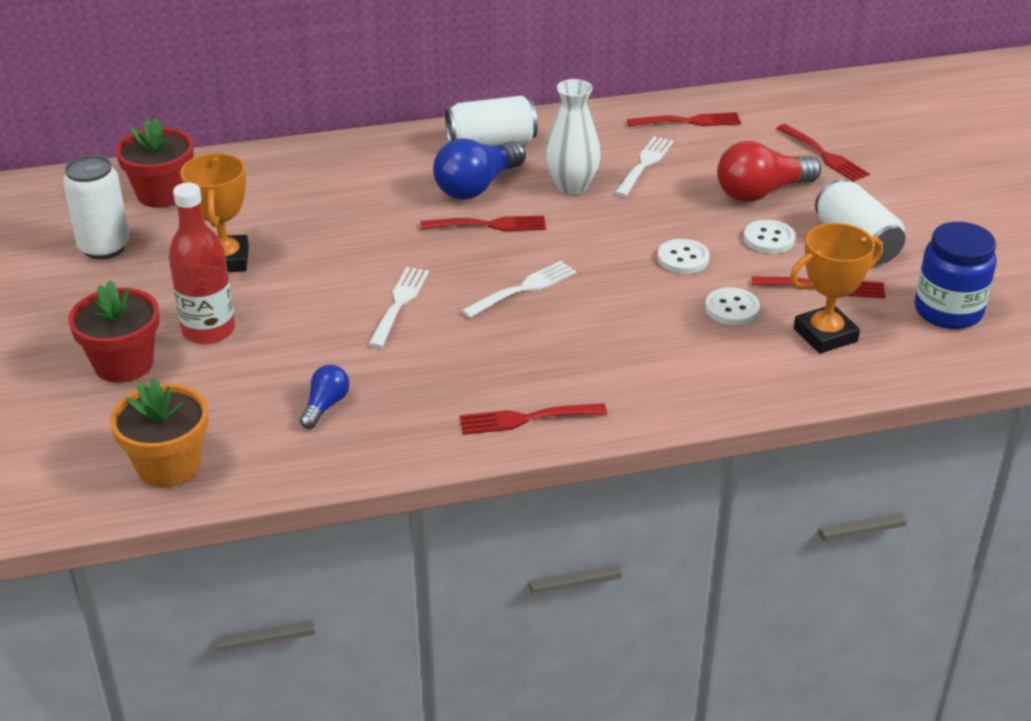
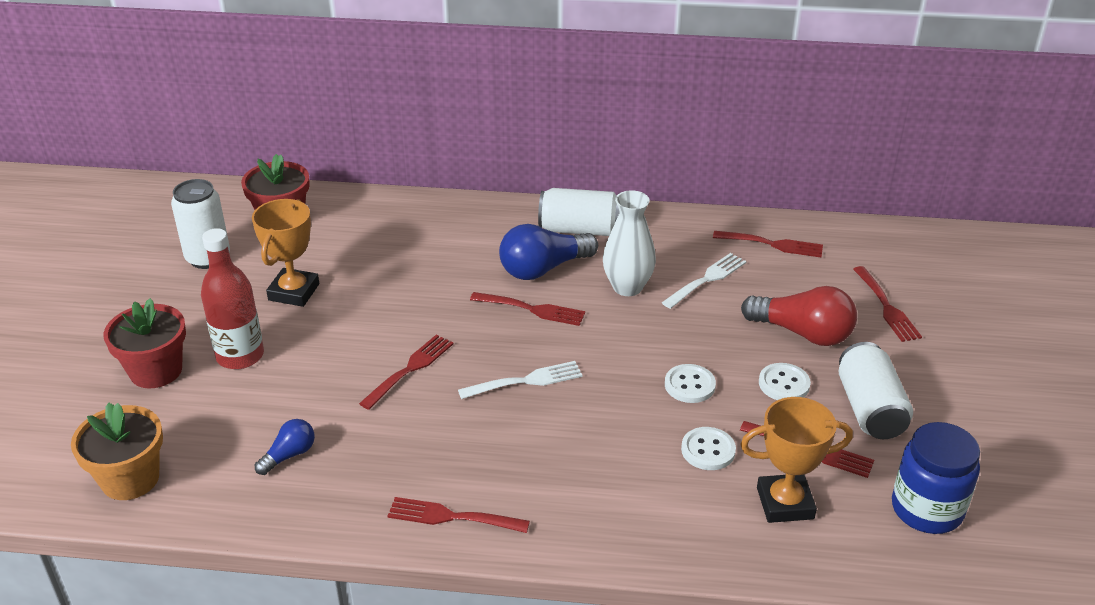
camera: 20 degrees right, 0 degrees up
white fork [368,267,429,348] -> red fork [359,334,454,410]
red light bulb [717,141,821,202] -> red light bulb turned 150 degrees counterclockwise [741,286,857,346]

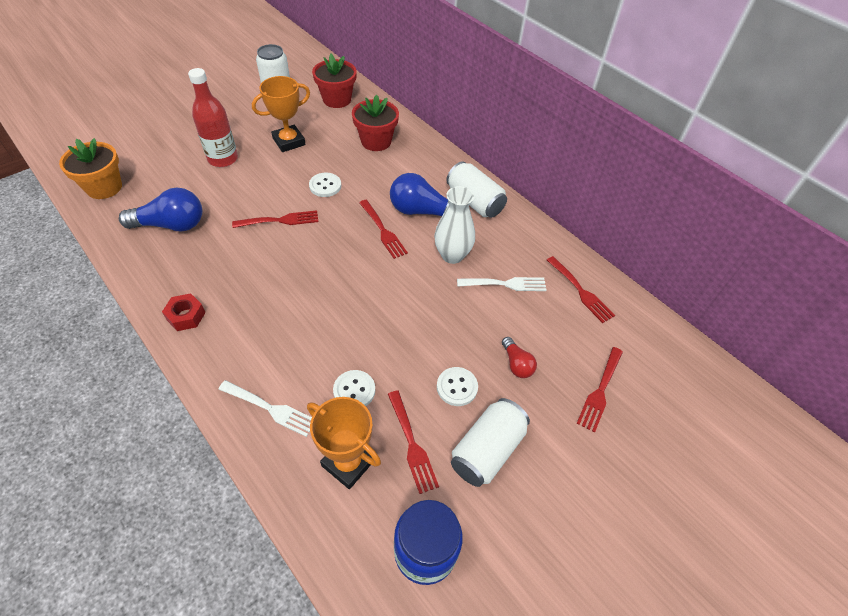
camera: 40 degrees right, 15 degrees up
red flower pot [104,298,186,388] -> red flower pot moved to [352,95,399,151]
blue light bulb [255,419,315,475] -> blue light bulb [119,188,202,231], size x1.86
red fork [388,497,530,533] -> red nut [162,293,206,331]
white fork [458,361,583,399] -> white fork moved to [218,380,312,437]
white button [665,364,716,403] -> white button moved to [309,173,341,197]
red light bulb [741,286,857,346] -> red light bulb [502,337,537,378], size x0.54

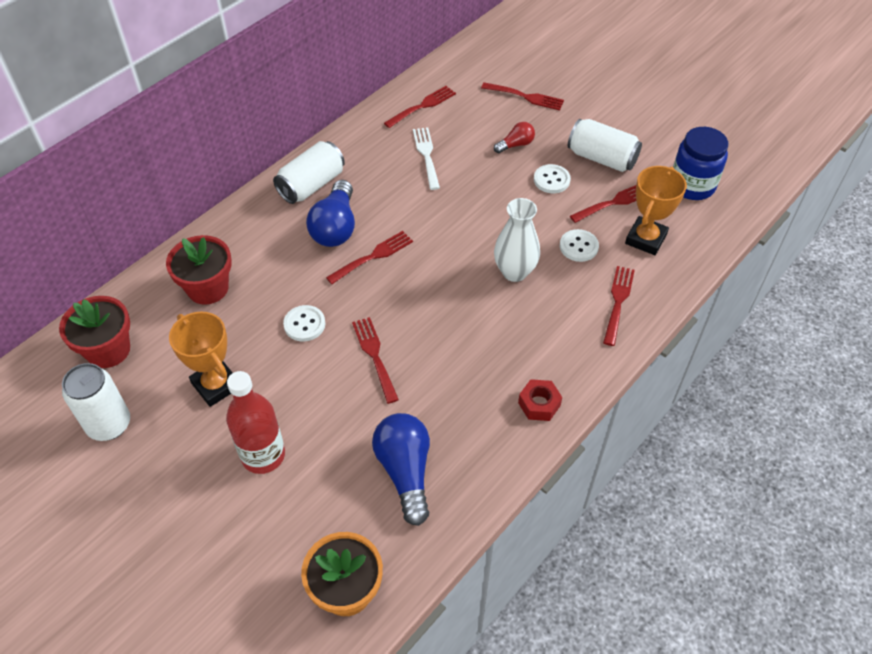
camera: 95 degrees left, 0 degrees up
white fork [218,380,312,437] -> red fork [603,266,635,346]
white vase [434,186,475,264] -> white vase moved to [494,198,540,282]

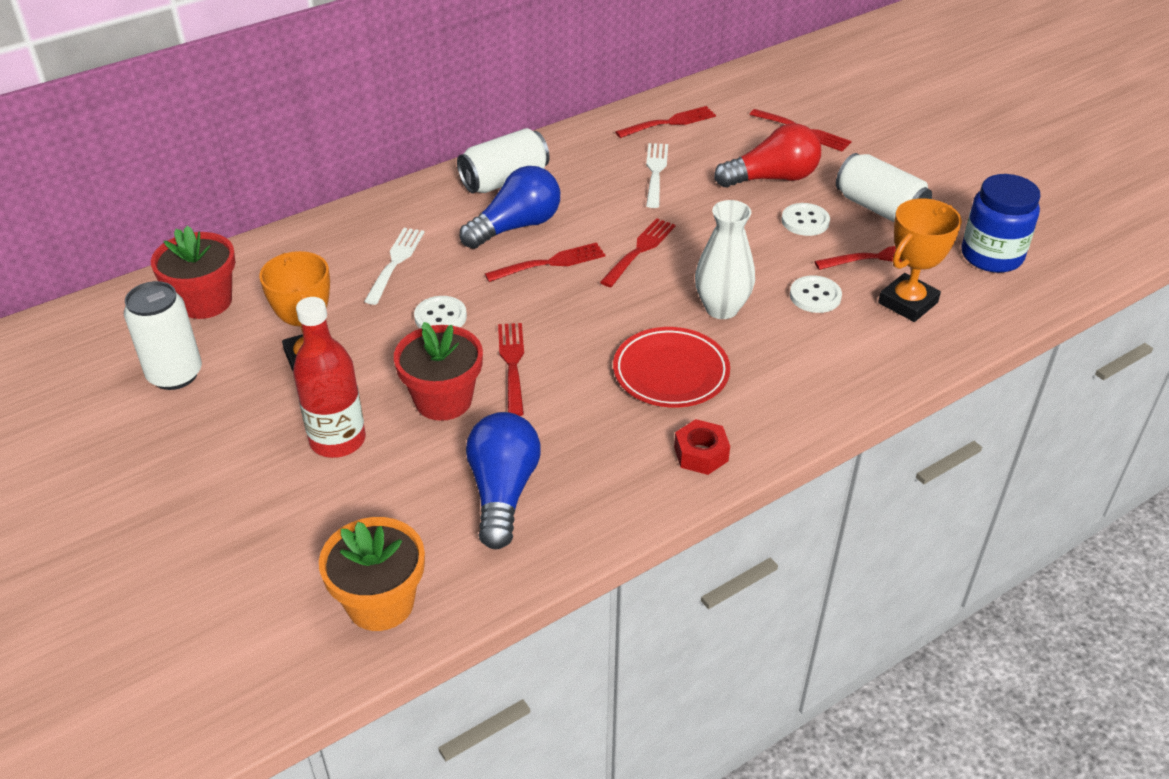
camera: 15 degrees right, 10 degrees down
red flower pot [166,235,232,305] -> red flower pot moved to [394,322,483,421]
blue light bulb [306,180,355,247] -> blue light bulb turned 150 degrees counterclockwise [460,166,560,249]
red light bulb [494,122,535,153] -> red light bulb [714,124,821,187], size x1.86
red fork [603,266,635,346] -> red fork moved to [600,218,676,287]
none -> white fork [364,228,424,305]
none -> red plate [613,327,730,408]

